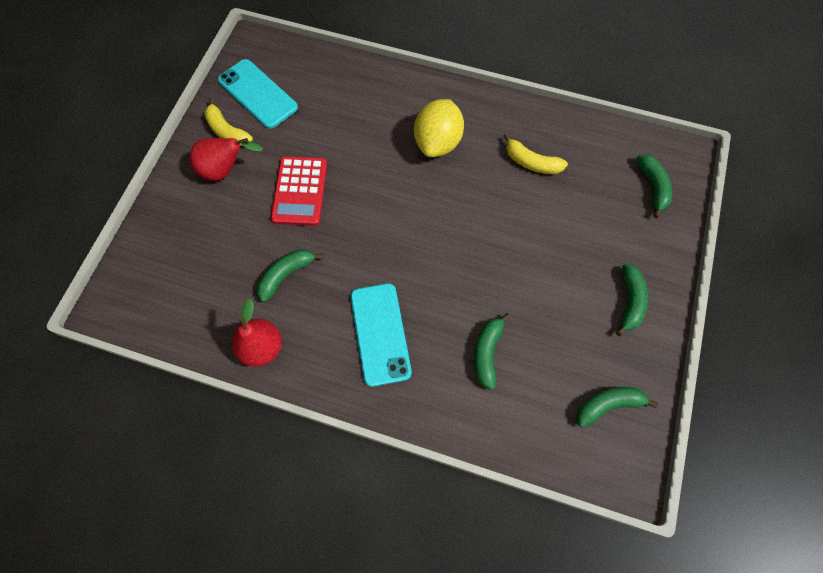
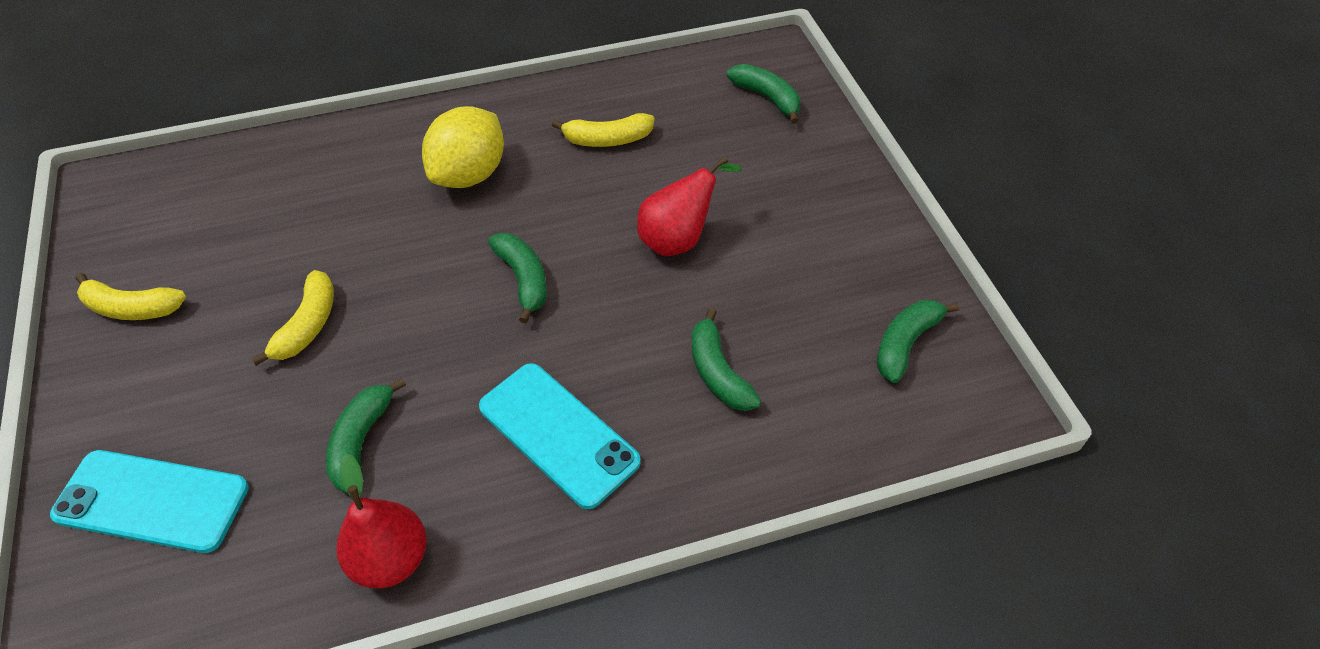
camera: 35 degrees left, 15 degrees down
red pear [190,138,263,181] -> red pear moved to [637,156,742,256]
turquoise phone [218,59,298,129] -> turquoise phone moved to [50,450,249,553]
red calculator [271,156,327,226] -> yellow banana [251,270,334,366]
yellow lemon [414,99,464,157] -> yellow lemon turned 45 degrees clockwise [422,106,504,188]
green banana [616,264,648,336] -> green banana moved to [488,233,547,323]

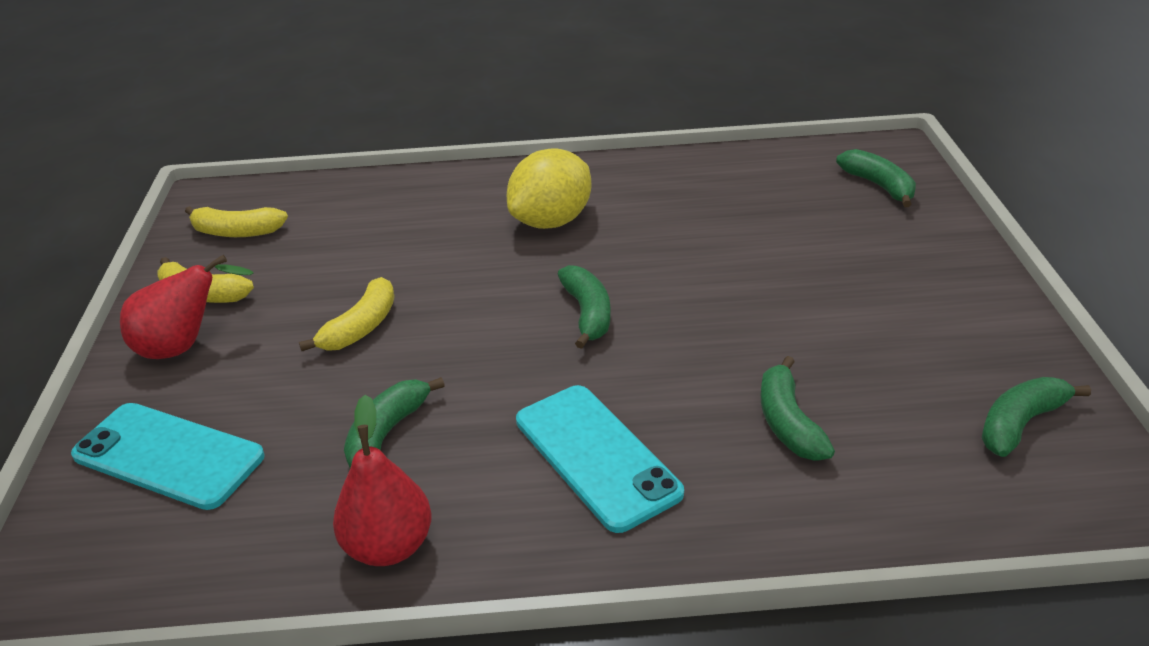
camera: 15 degrees right, 15 degrees down
yellow banana [552,113,654,147] -> yellow banana moved to [185,206,288,237]
red pear [637,156,742,256] -> red pear moved to [120,255,254,359]

